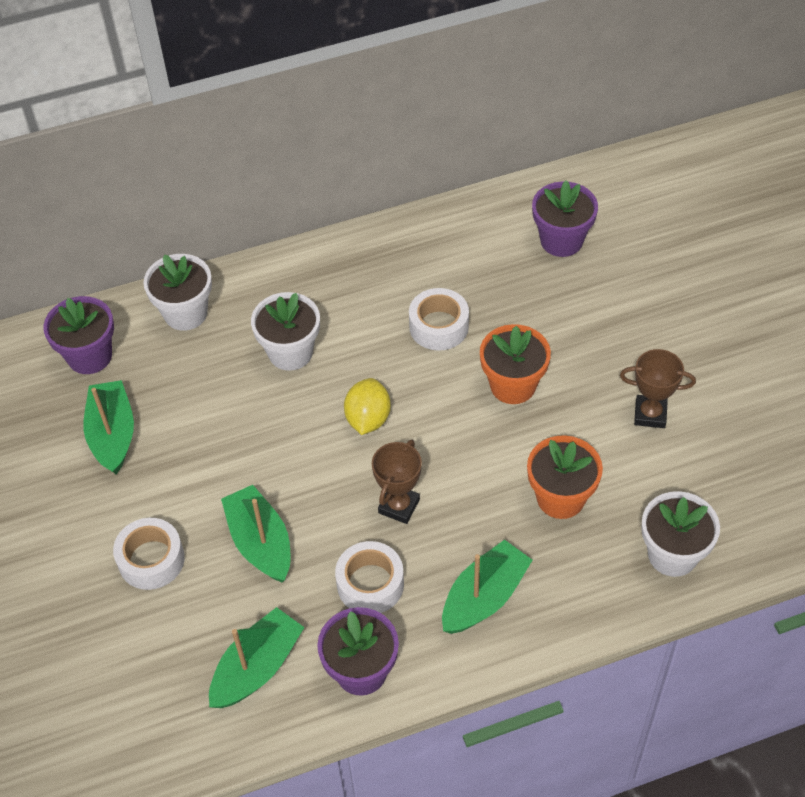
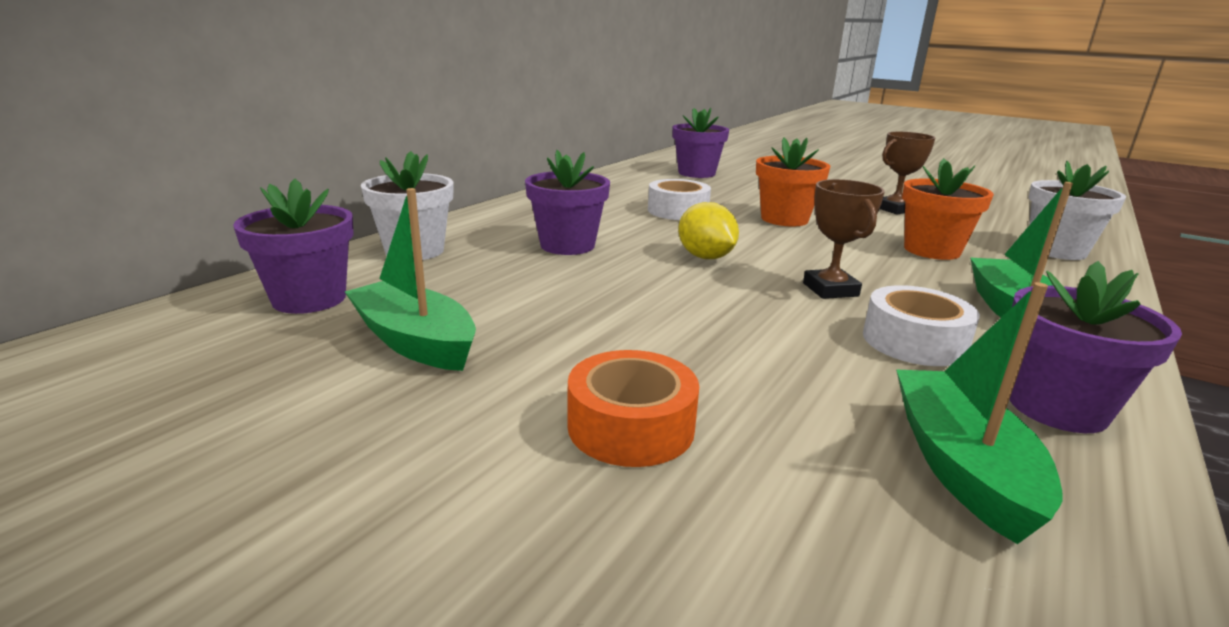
camera: 40 degrees left, 30 degrees down
white tape [113,518,185,590] -> orange tape [568,350,699,467]
green boat [221,485,290,582] -> none
white flower pot [251,292,320,371] -> purple flower pot [525,150,610,255]

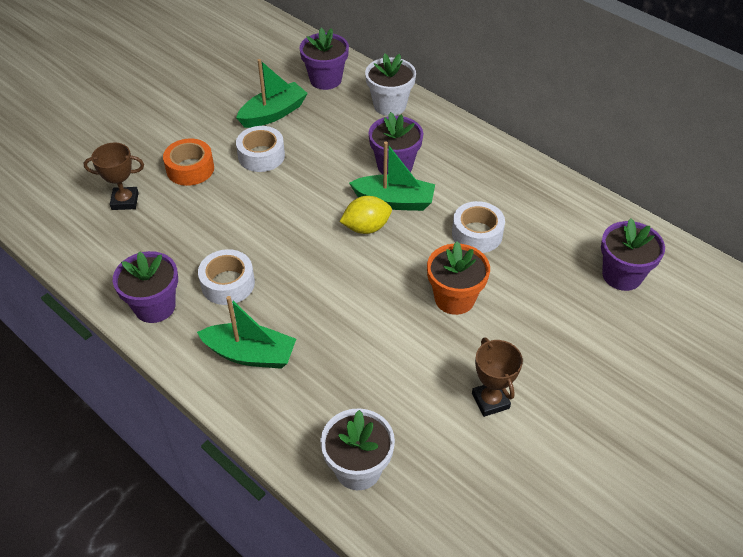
camera: 100 degrees right, 25 degrees up
brown trophy [803,179,885,299] -> brown trophy moved to [84,143,144,210]
green boat [896,282,1063,544] -> green boat moved to [349,141,435,211]
orange flower pot [902,158,994,260] -> none
none -> white tape [236,126,285,172]

